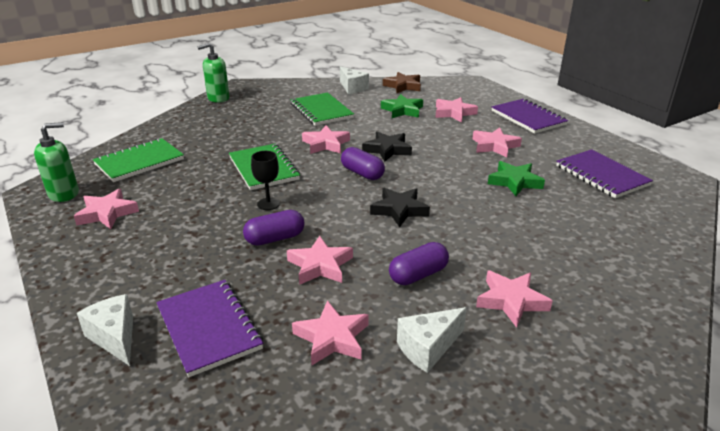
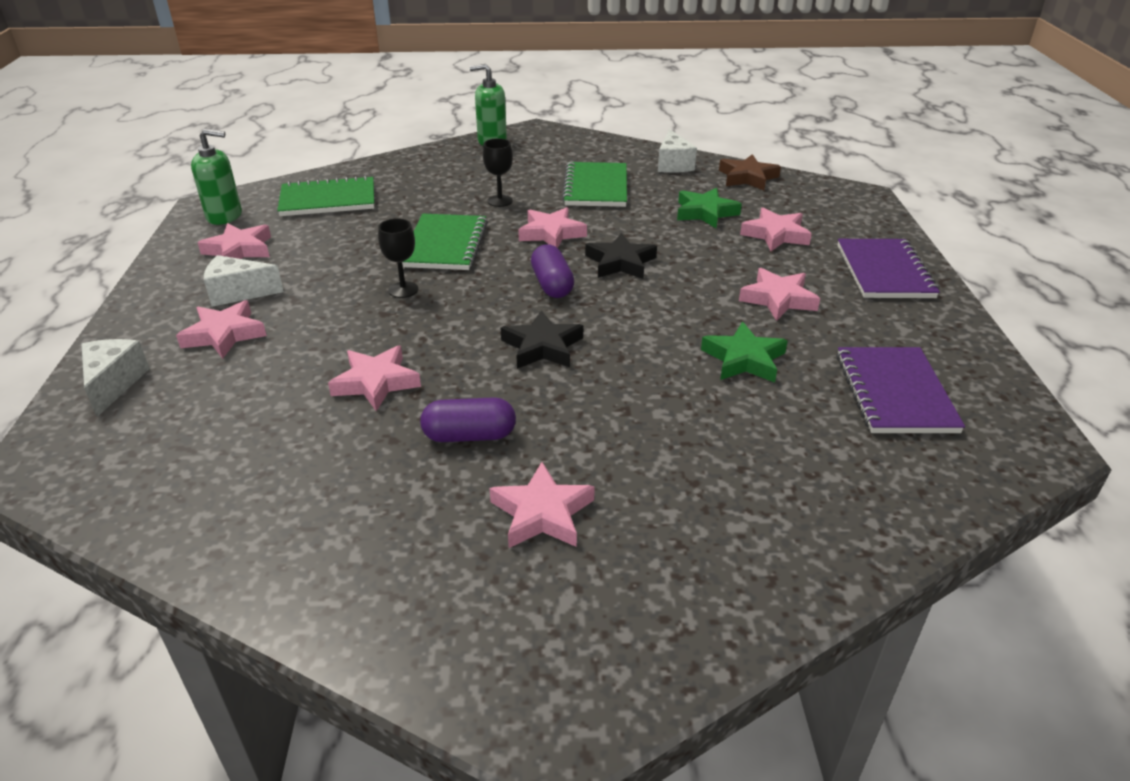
camera: 30 degrees right, 5 degrees up
purple notebook [156,280,263,377] -> none
purple capsule [243,210,305,246] -> none
pink star [292,301,369,365] -> pink star moved to [176,300,267,359]
white cheese [397,307,467,373] -> white cheese moved to [204,255,284,307]
none -> black goblet [483,138,513,207]

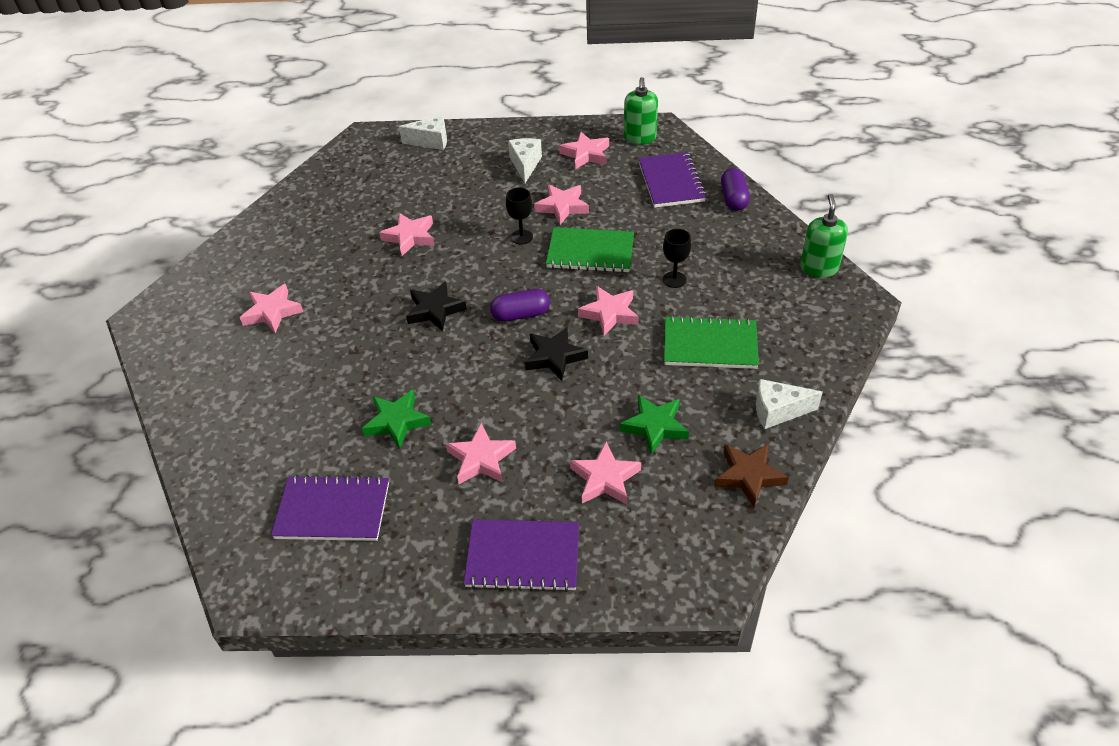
camera: 95 degrees right, 10 degrees up
pink star [176,300,267,359] -> pink star moved to [534,184,589,225]
green notebook [277,175,374,216] -> purple notebook [638,152,707,208]
purple capsule [420,397,516,442] -> purple capsule moved to [721,168,750,211]

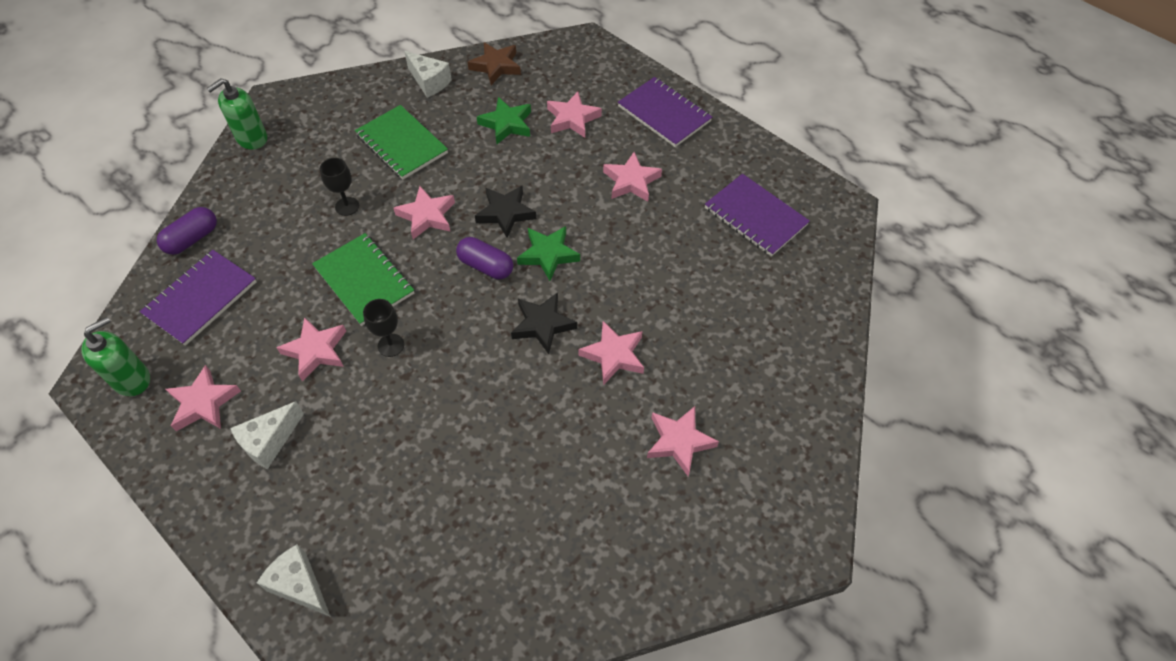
camera: 140 degrees left, 10 degrees up
green star [362,390,431,449] -> green star moved to [517,226,580,281]
pink star [379,213,435,256] -> pink star moved to [579,321,644,385]

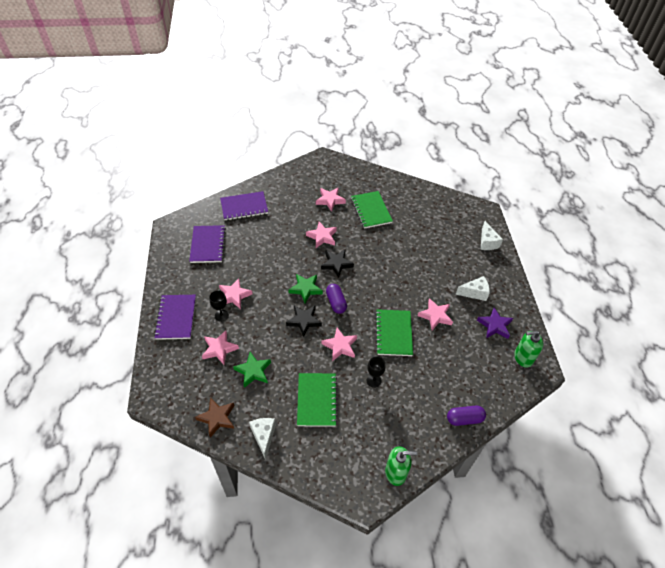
camera: 140 degrees left, 5 degrees down
purple notebook [140,250,257,346] -> purple notebook moved to [220,191,268,220]
pink star [166,365,241,431] -> purple star [477,308,513,339]
black goblet [363,299,404,357] -> black goblet moved to [210,290,229,322]
none -> green notebook [351,191,393,229]

